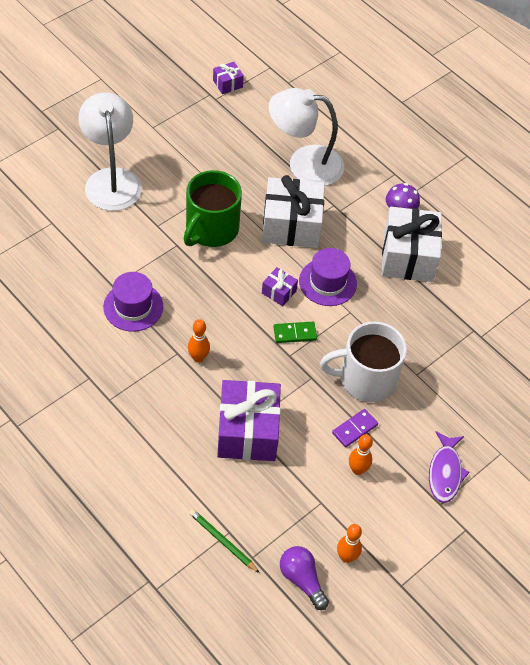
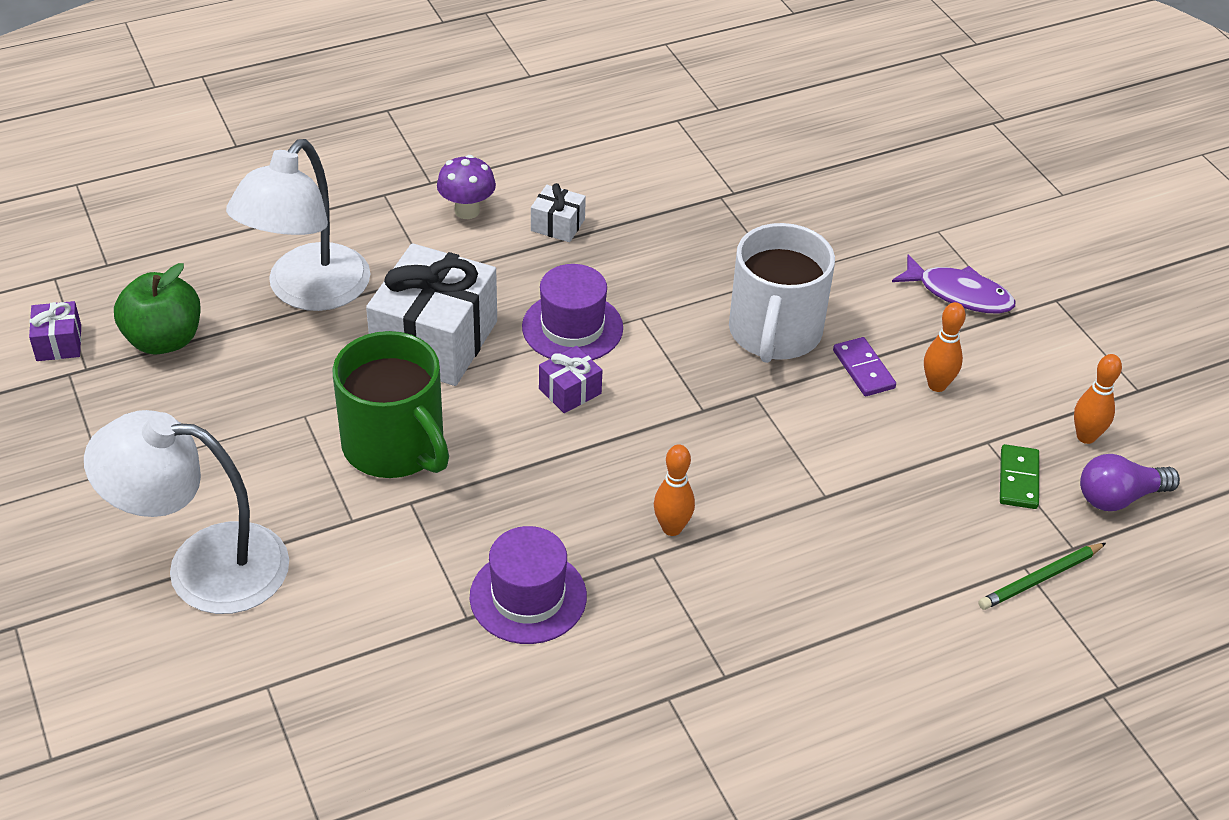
camera: 70 degrees left, 10 degrees down
purple gift [217,380,281,461] -> none
green domino [274,322,317,343] -> green domino moved to [1000,444,1039,509]
white gift [382,207,442,282] -> white gift [531,183,586,242], size x0.45
none -> green apple [114,263,201,355]

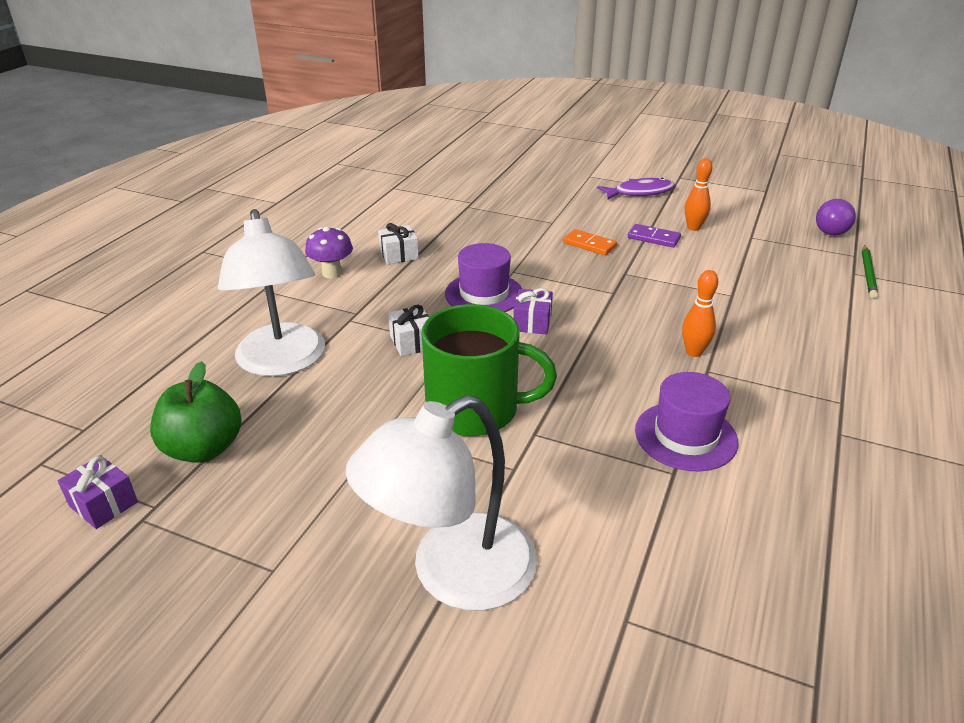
camera: 40 degrees left, 10 degrees down
white gift [366,243,497,386] -> white gift [388,305,429,356], size x0.45
white mug [729,223,835,363] -> orange domino [563,229,617,255]
green domino [1000,444,1039,509] -> none
orange bowling pin [1074,354,1122,444] -> none

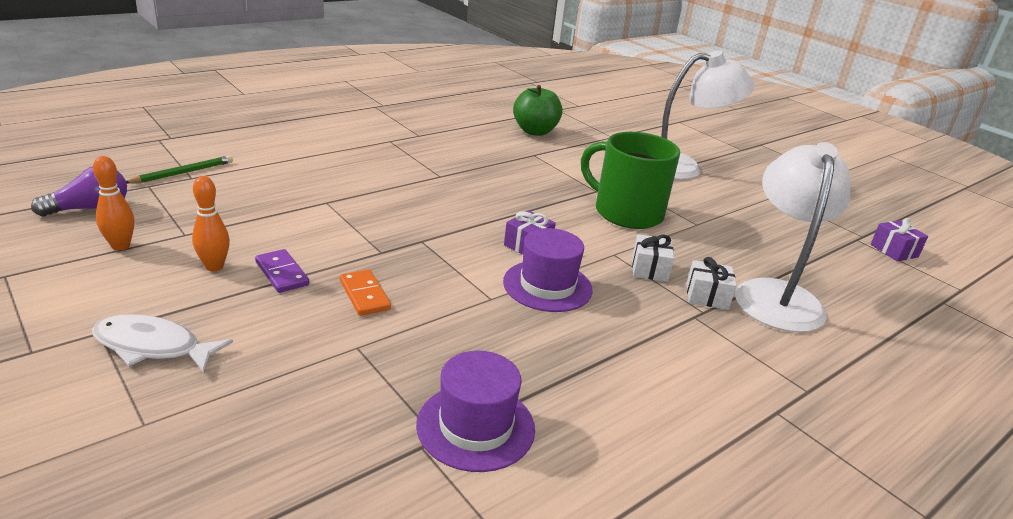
camera: 155 degrees left, 5 degrees down
green apple [150,361,242,462] -> green apple moved to [513,85,563,136]
purple mushroom [305,227,353,278] -> none
white gift [378,223,419,265] -> white gift moved to [686,257,737,310]
purple fish [597,178,675,199] -> white fish [92,314,233,373]
purple hat [635,372,738,471] -> purple hat moved to [416,351,535,472]
orange bowling pin [682,270,718,357] -> orange bowling pin moved to [93,156,135,251]

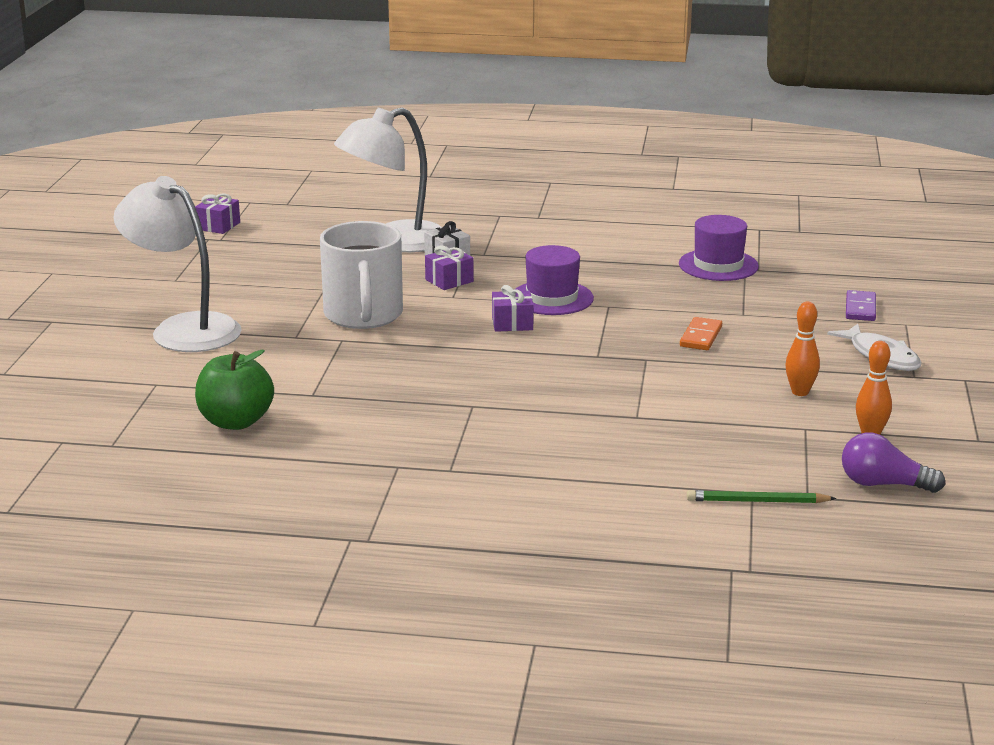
camera: 130 degrees left, 5 degrees down
purple domino [255,249,309,293] -> purple domino moved to [846,290,876,321]
green mug [581,132,681,229] -> white mug [320,221,403,329]
white gift [632,234,674,282] -> purple gift [425,245,474,290]

